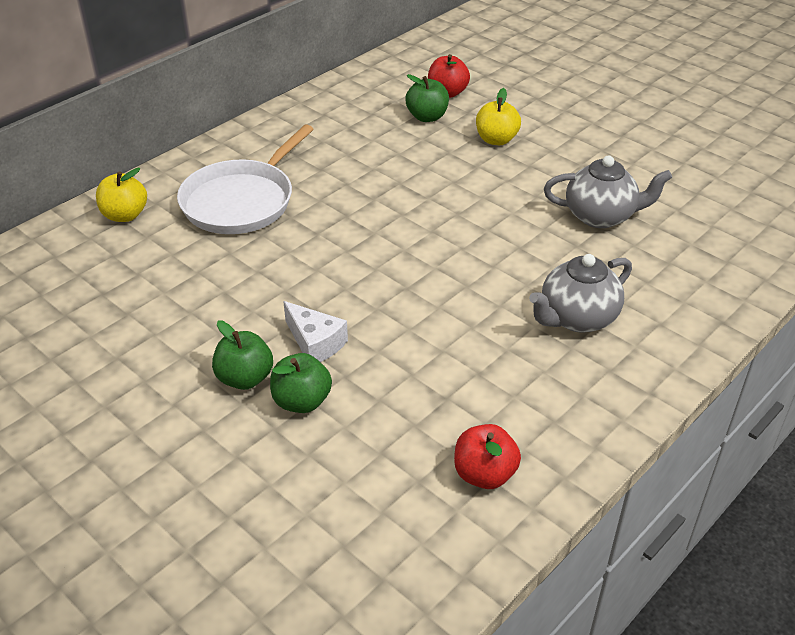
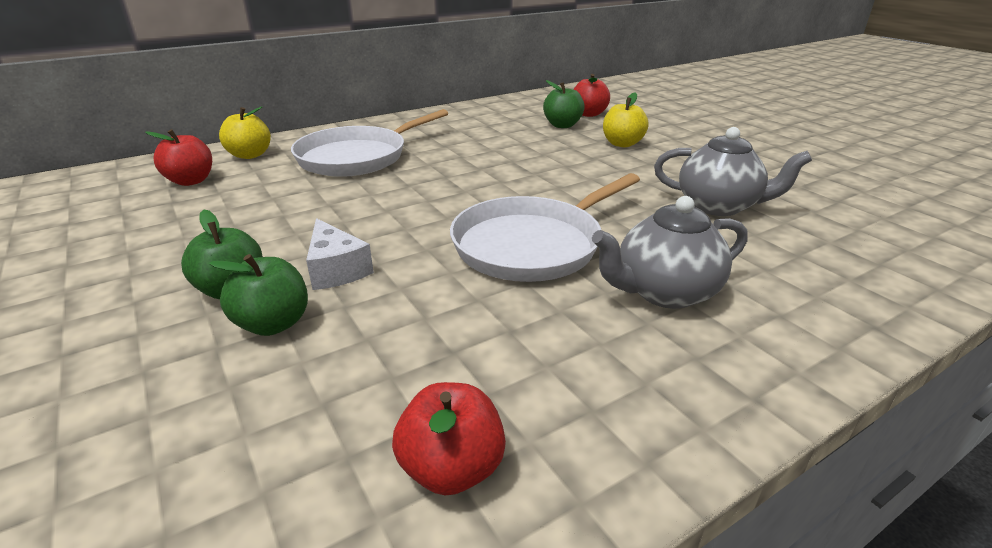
camera: 15 degrees right, 10 degrees down
none -> red apple [145,129,212,186]
none -> white pan [450,173,640,282]

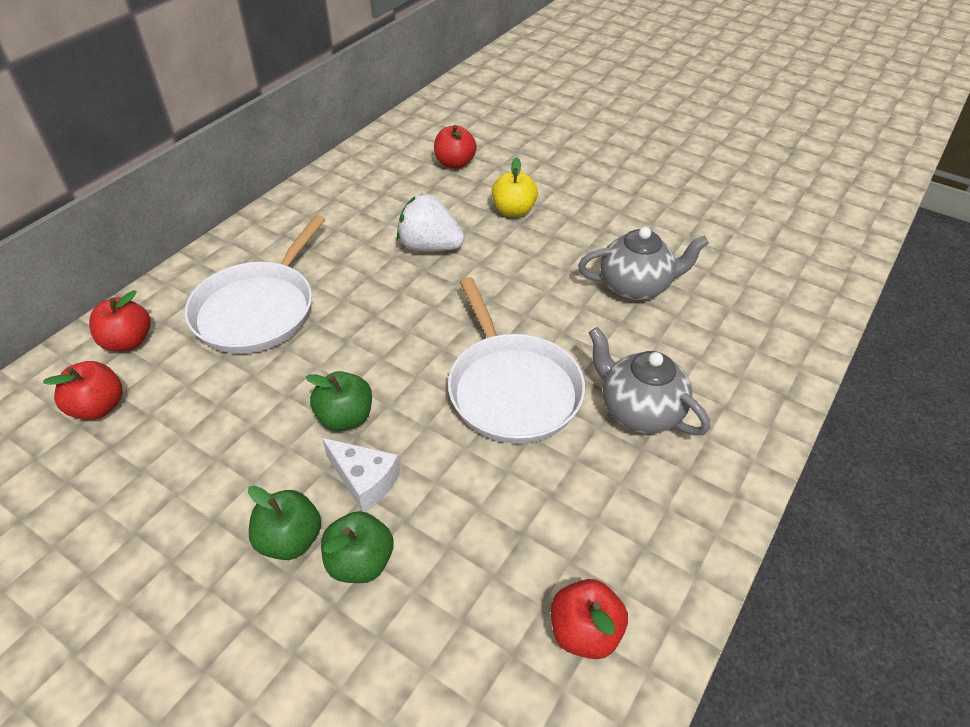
camera: 25 degrees left, 15 degrees up
yellow apple [219,107,271,159] -> red apple [89,290,151,352]
white pan [450,173,640,282] -> white pan turned 45 degrees counterclockwise [448,277,585,444]
green apple [543,80,585,128] -> green apple moved to [306,371,372,431]
grey teapot [592,196,748,309] -> grey teapot turned 90 degrees clockwise [589,327,710,435]
none -> white strawberry [397,194,465,252]

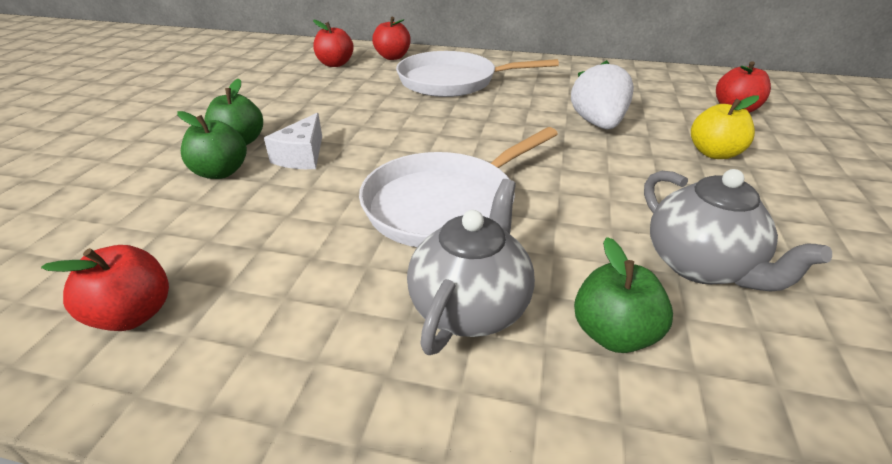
camera: 70 degrees right, 10 degrees down
green apple [306,371,372,431] -> green apple moved to [574,237,673,353]

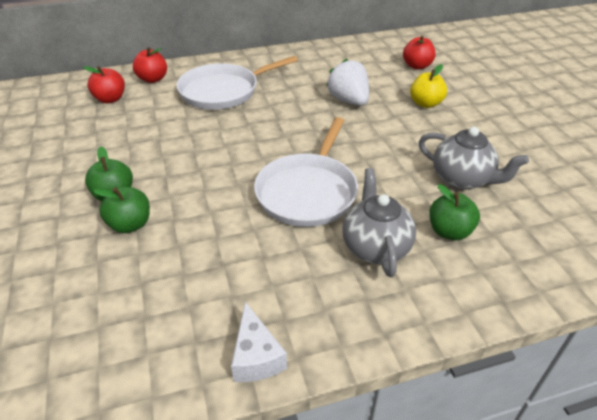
camera: 30 degrees left, 5 degrees up
red apple [41,245,169,331] -> none
white cheese [264,113,322,169] -> white cheese moved to [231,302,287,382]

